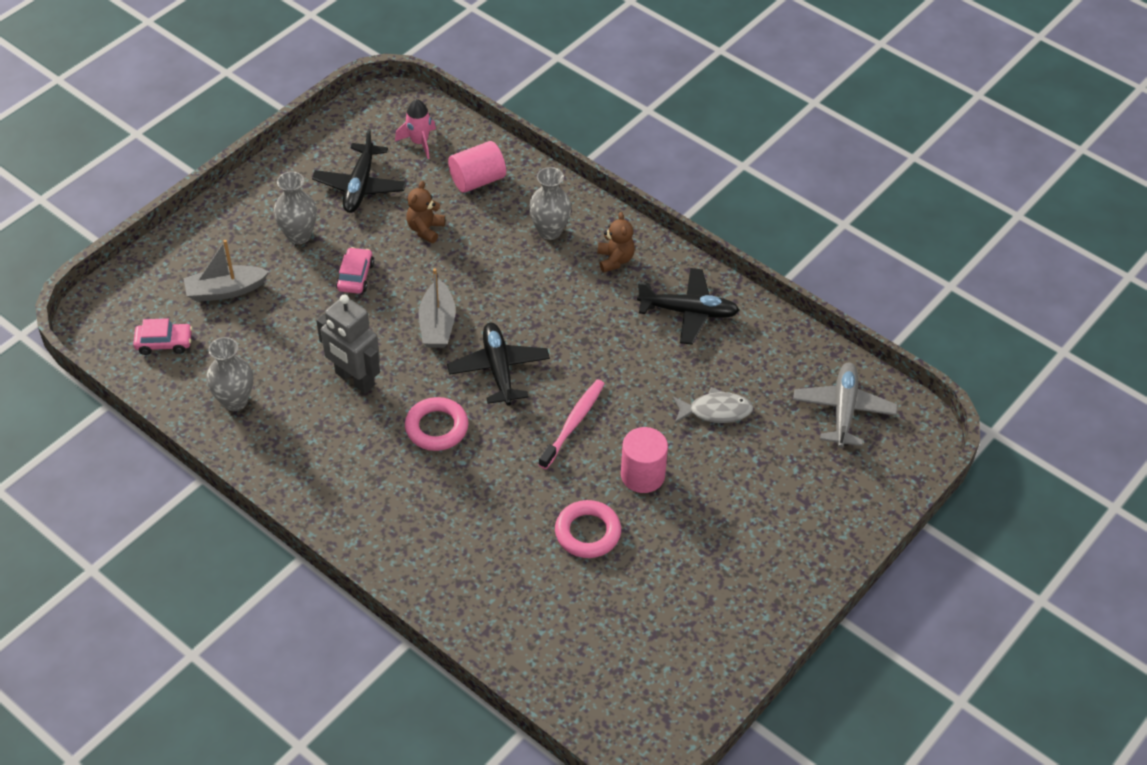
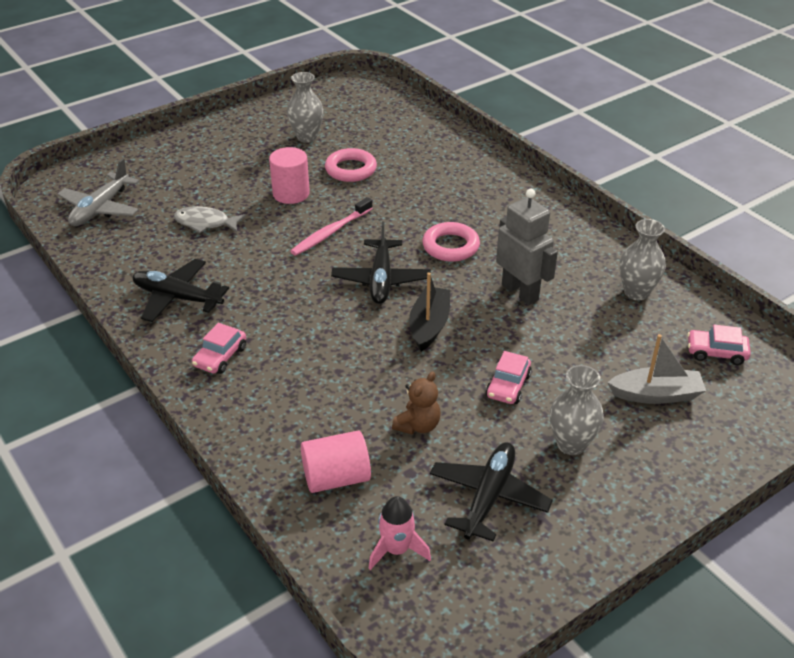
camera: 165 degrees left, 10 degrees down
grey boat [419,268,456,348] -> black boat [409,272,450,352]
grey vase [529,167,572,240] -> grey vase moved to [287,72,324,143]
brown teddy bear [597,212,635,273] -> pink car [192,323,246,374]

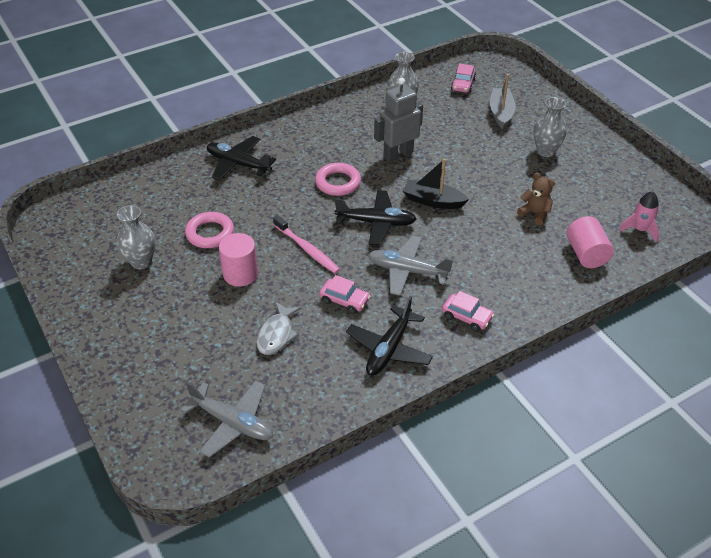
camera: 85 degrees left, 5 degrees up
black plane [430,442,553,542] -> black plane moved to [207,136,276,181]
pink car [486,351,532,404] -> pink car moved to [319,275,370,314]
none -> grey plane [368,236,453,296]

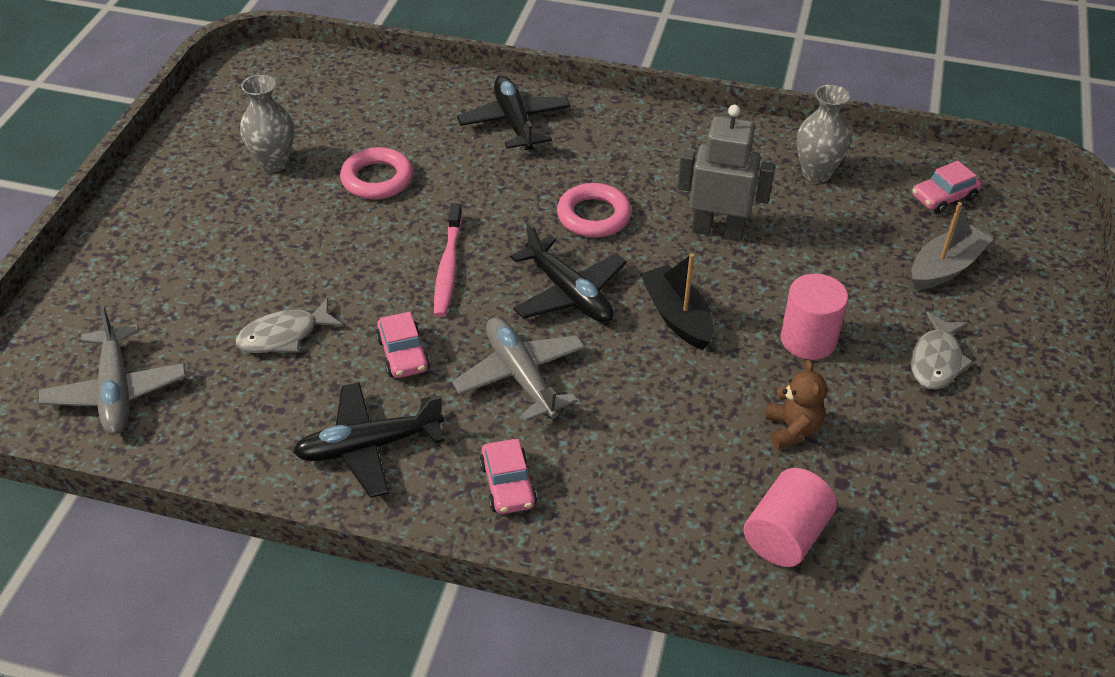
camera: 45 degrees right, 0 degrees up
pink cylinder [219,233,258,287] -> pink cylinder moved to [781,274,848,360]
grey vase [534,97,567,157] -> grey fish [910,311,974,389]
pink rocket [619,191,659,243] -> none

